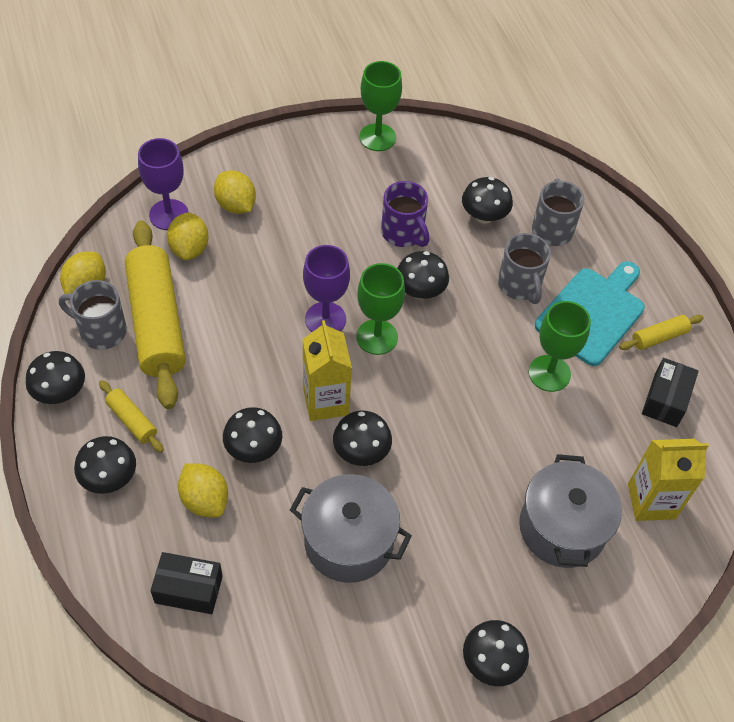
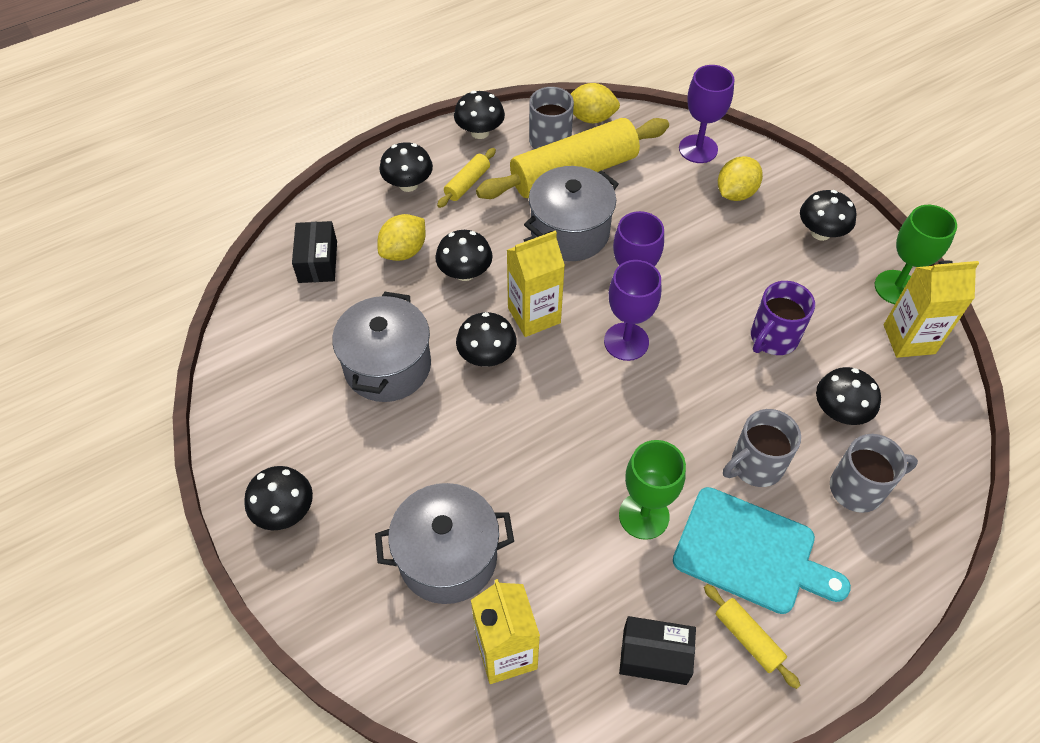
camera: 80 degrees right, 0 degrees up
yellow lemon [167,212,209,260] -> none
green goblet [356,263,405,355] -> purple goblet [604,260,661,361]
black mushroom [397,251,449,299] -> black mushroom moved to [800,190,857,241]
none -> grey pot [524,166,619,261]
none -> yellow carton [884,261,979,358]

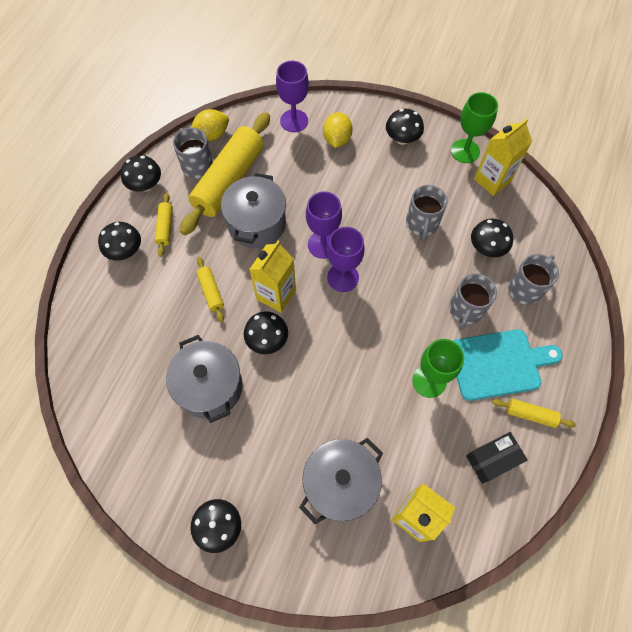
camera: 35 degrees left, 10 degrees up
black box [292,221,337,283] -> none
yellow lemon [377,214,426,261] -> none
black mushroom [435,230,493,281] -> yellow rolling pin [196,257,224,322]
purple mug [751,281,815,355] -> grey mug [406,185,447,241]

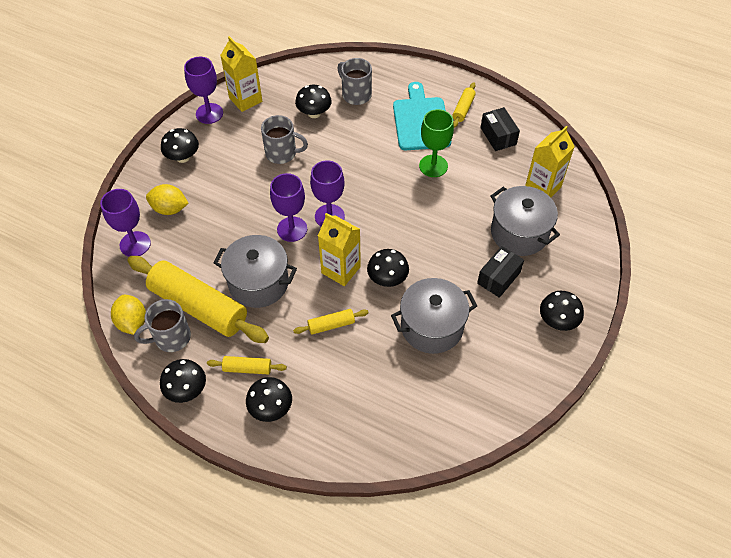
camera: 85 degrees left, 10 degrees down
grey mug [450,273,497,330] -> none
green goblet [451,92,498,163] -> purple goblet [184,57,223,124]
none -> black box [477,246,524,298]

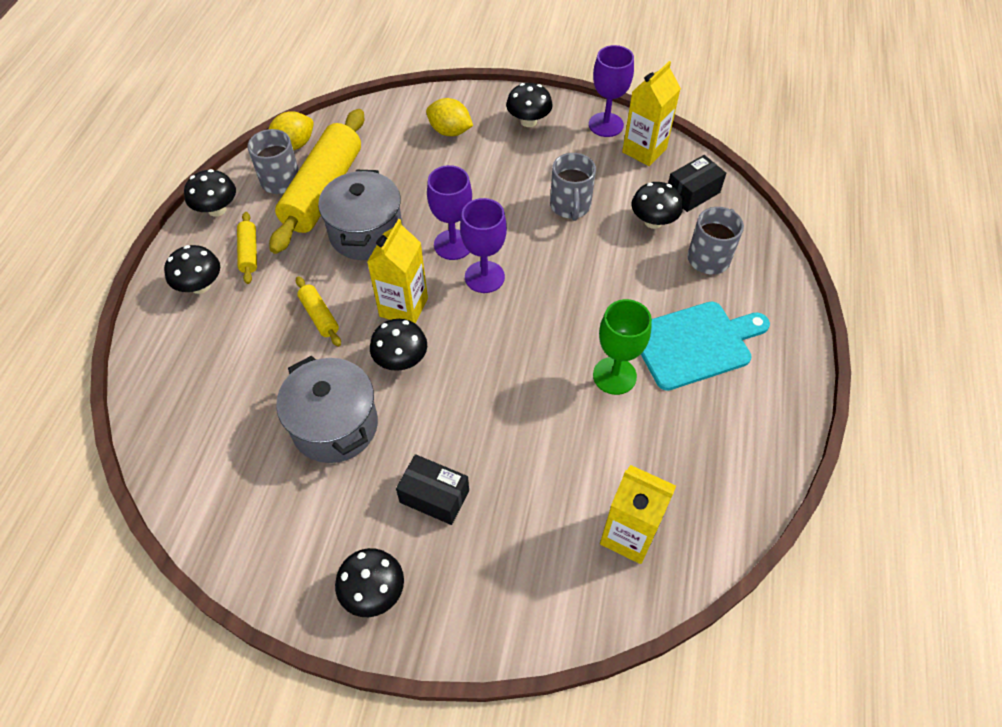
camera: 75 degrees right, 0 degrees up
purple goblet [100,189,151,257] -> none
yellow lemon [146,184,189,215] -> yellow lemon turned 60 degrees counterclockwise [426,98,473,136]
yellow rolling pin [452,82,476,128] -> none
black box [480,107,520,151] -> black box moved to [668,155,726,212]
grey pot [490,186,560,256] -> none

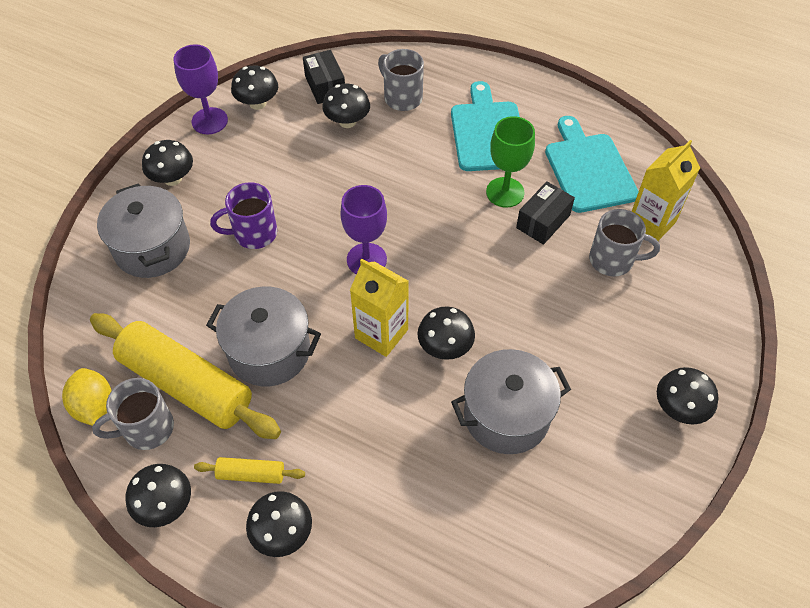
camera: 75 degrees left, 0 degrees up
yellow rolling pin [296,276,341,347] -> none
black box [396,454,469,525] -> black box moved to [516,181,575,245]
yellow lemon [426,98,473,136] -> grey pot [97,183,190,278]
purple goblet [427,165,472,260] -> none
grey mug [550,153,596,221] -> grey mug moved to [589,209,660,277]
yellow carton [622,61,681,166] -> black mushroom [231,65,278,110]
none -> purple mug [210,182,277,249]
none -> turquoise cutting board [545,116,639,213]

